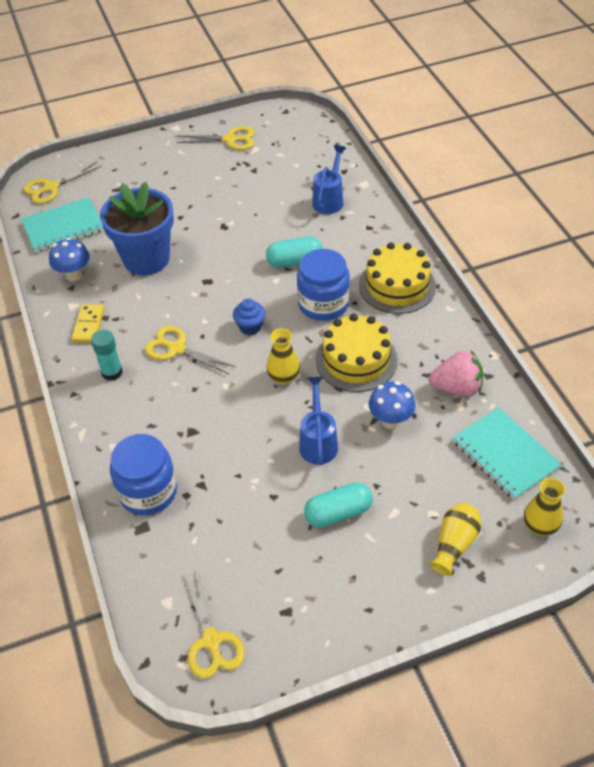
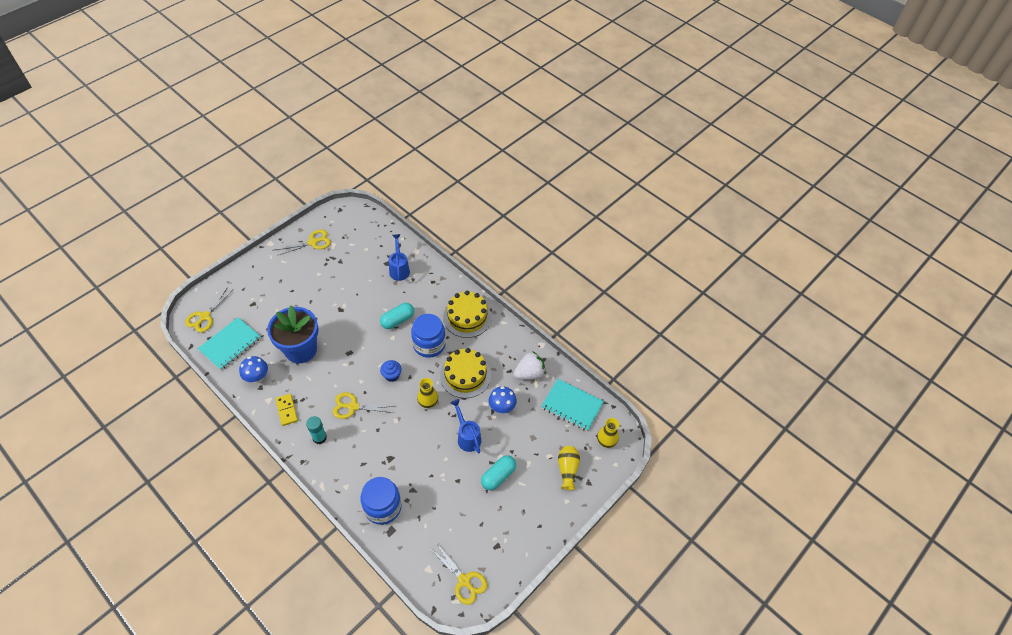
camera: 30 degrees left, 5 degrees up
pink strawberry [429,351,483,397] -> white strawberry [514,351,546,379]

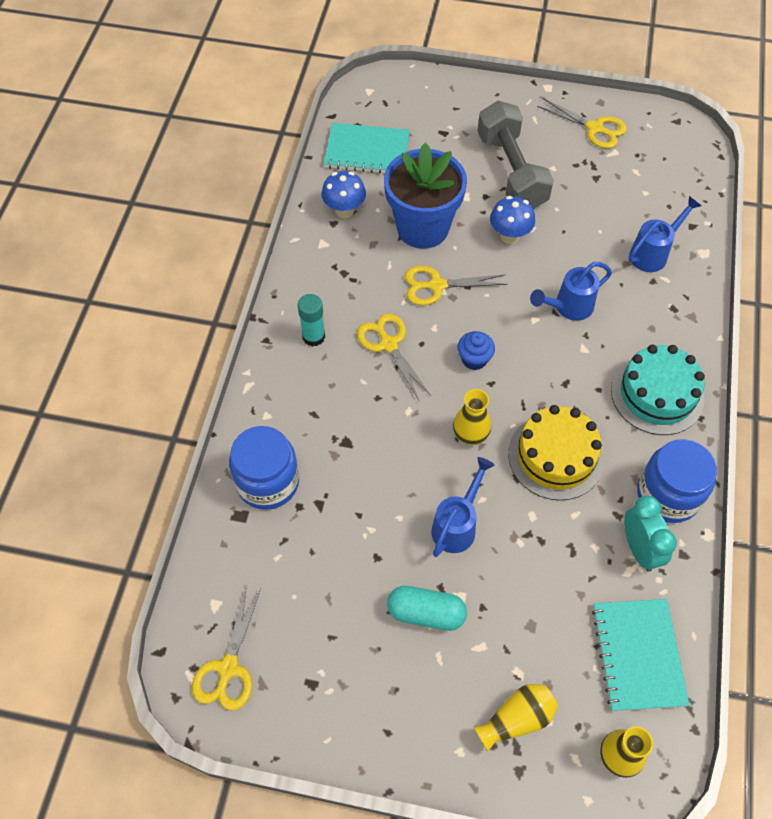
camera: 60 degrees right, 5 degrees up
yellow scissors [185,287,233,333] -> yellow scissors moved to [404,266,508,306]
yellow domino [275,394,298,426] -> none
turquoise capsule [380,303,414,329] -> blue watering can [530,262,612,321]
blue jar [411,314,446,358] -> blue jar moved to [637,439,717,523]
yellow cake [443,291,492,338] -> turquoise cake [611,345,705,435]
blue mushroom [489,386,517,413] -> blue mushroom moved to [490,196,535,244]
white strawberry [514,351,546,379] -> turquoise clock [624,496,677,572]
none -> grey dumbbell [478,101,554,209]

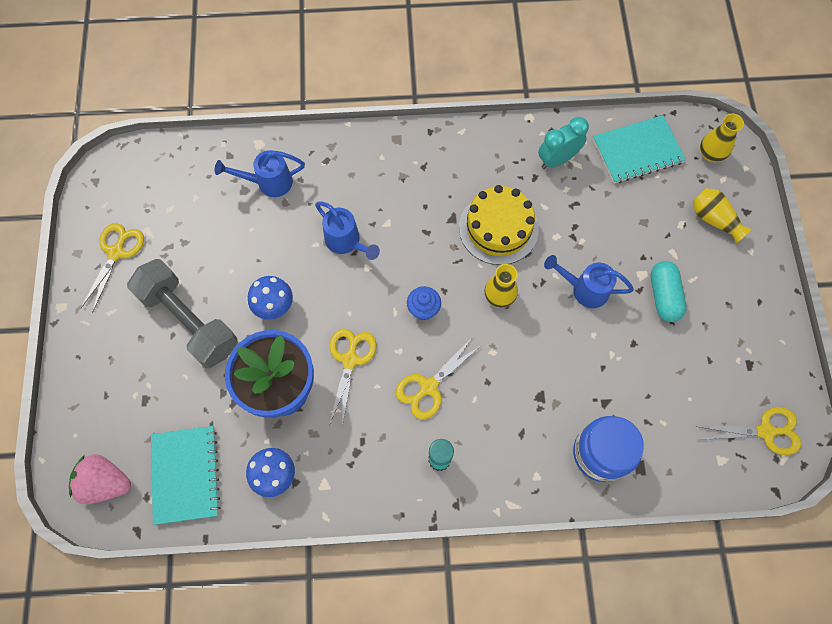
camera: 105 degrees left, 10 degrees up
yellow scissors [404,266,508,306] -> yellow scissors turned 150 degrees counterclockwise [329,328,377,427]
grey dumbbell [478,101,554,209] -> grey dumbbell turned 75 degrees clockwise [127,259,238,368]
turquoise cake [611,345,705,435] -> none
blue watering can [628,196,701,272] -> blue watering can turned 45 degrees counterclockwise [215,150,305,197]
blue jar [637,439,717,523] -> none
none -> pink strawberry [69,454,131,504]

